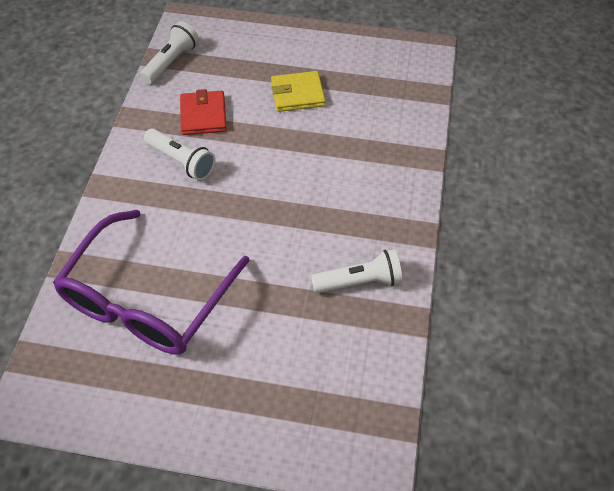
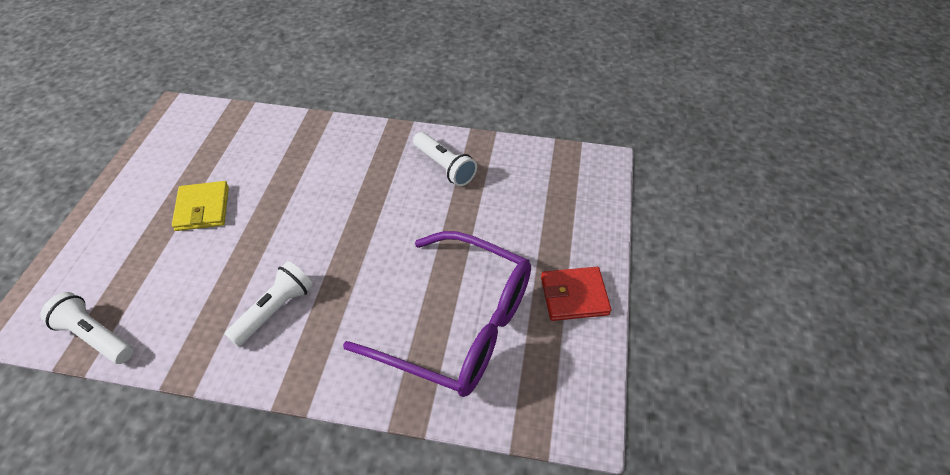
camera: 90 degrees left, 5 degrees down
red wallet [180,89,227,135] -> red wallet moved to [541,267,611,321]
white flashlight [311,249,402,293] -> white flashlight turned 150 degrees clockwise [413,132,477,186]

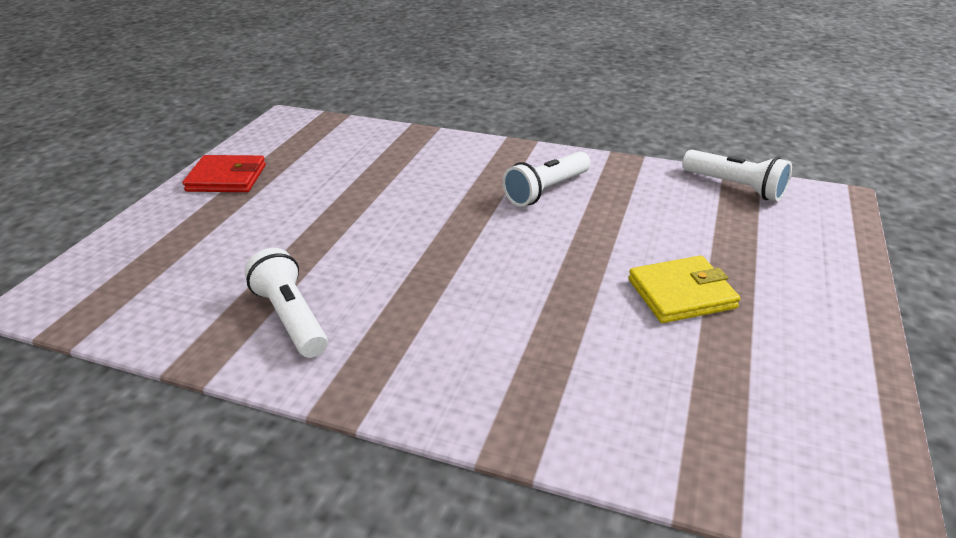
camera: 170 degrees left, 15 degrees down
yellow wallet [172,181,229,231] -> yellow wallet turned 75 degrees clockwise [628,255,740,323]
purple glasses [343,231,531,397] -> none

